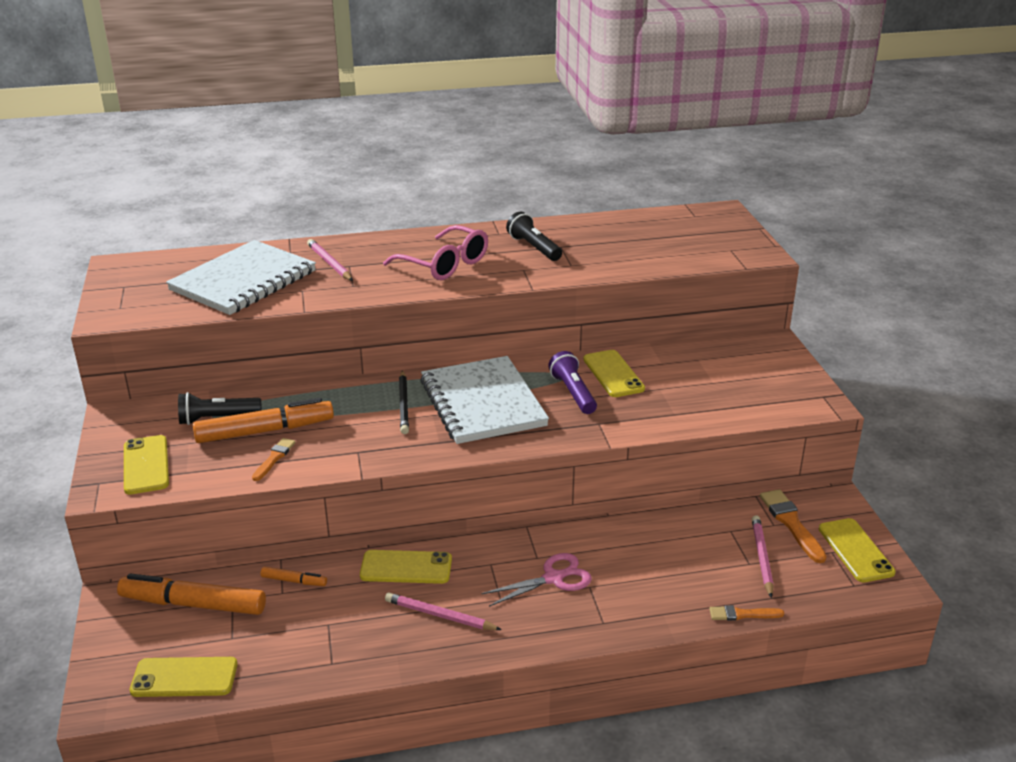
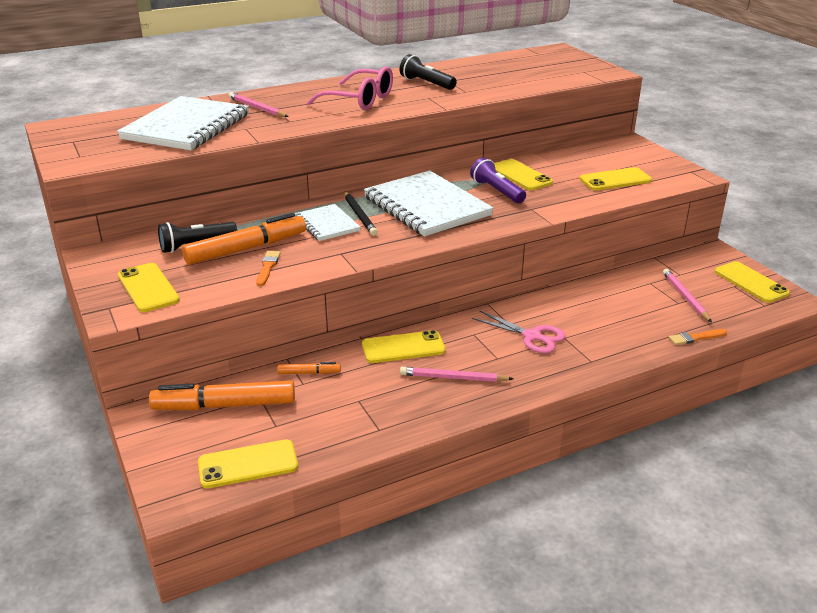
camera: 15 degrees left, 0 degrees up
pink scissors [481,553,592,607] -> pink scissors turned 75 degrees clockwise [472,310,566,353]
orange brush [760,489,827,563] -> none
none -> white notebook [294,204,360,241]
none -> yellow phone [579,167,652,191]

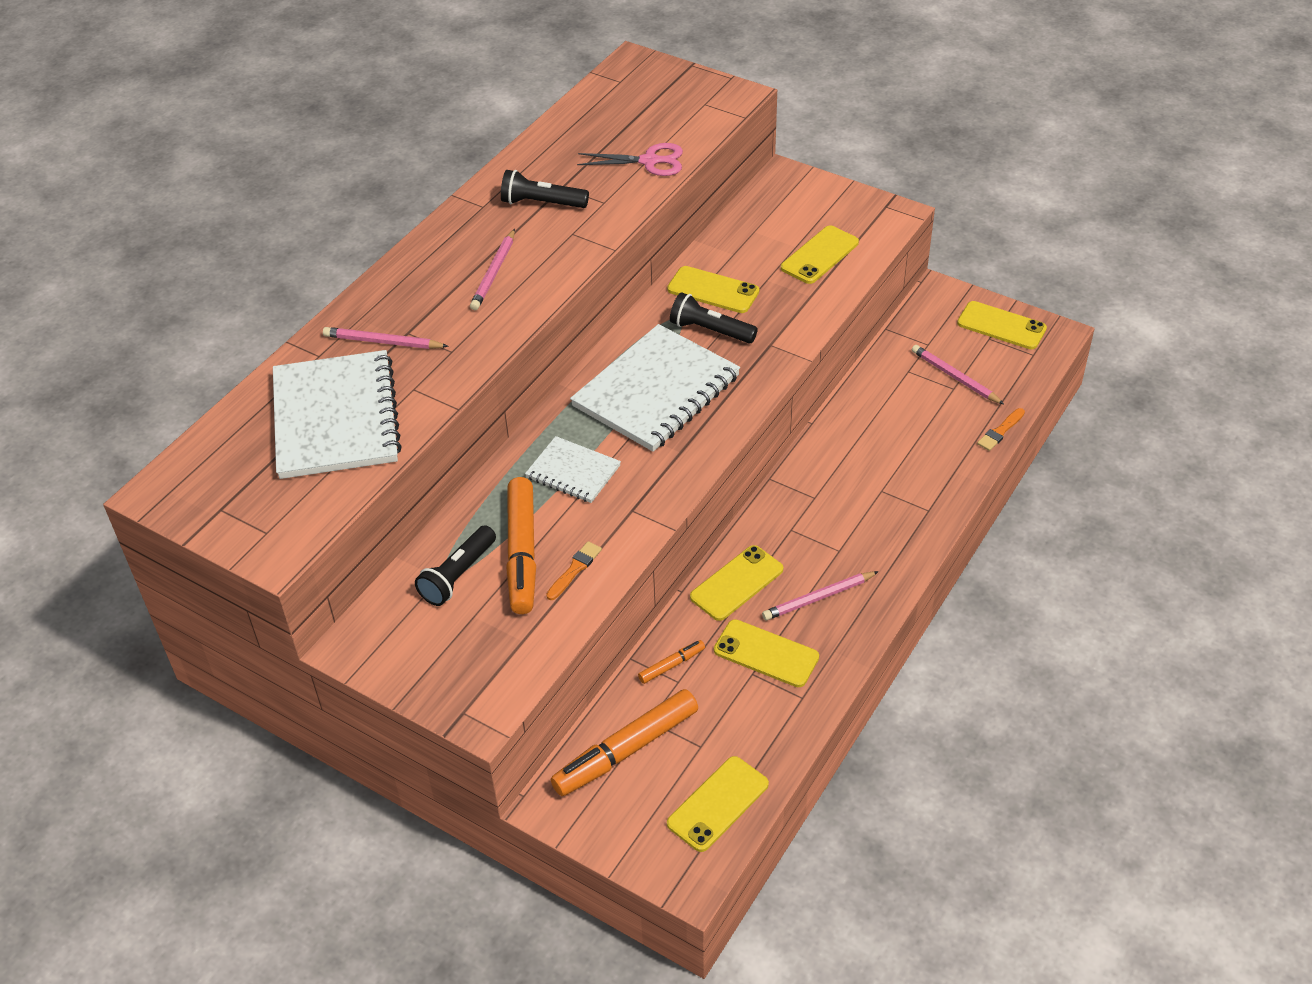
camera: 30 degrees left, 15 degrees up
yellow phone [118,263,180,312] -> yellow phone moved to [714,619,819,687]
orange marker [182,213,306,265] -> orange marker turned 150 degrees clockwise [506,477,536,614]
orange brush [256,251,281,286] -> orange brush turned 60 degrees clockwise [546,541,602,600]
pink glasses [306,66,393,110] -> pink pencil [470,229,515,310]
black pencil [344,191,378,236] -> none
white notebook [364,170,493,237] -> white notebook turned 75 degrees counterclockwise [570,324,740,452]
purple flashlight [470,157,526,203] -> black flashlight [670,292,758,344]
pink scissors [472,310,566,353] -> pink scissors moved to [577,143,683,176]

